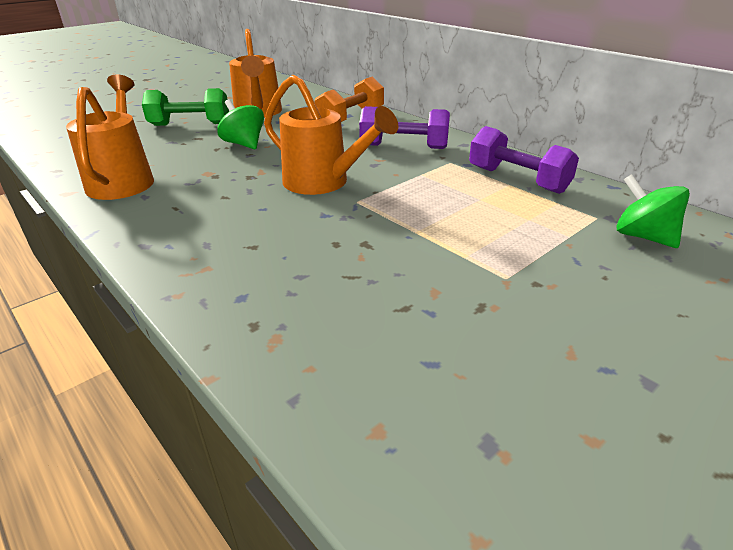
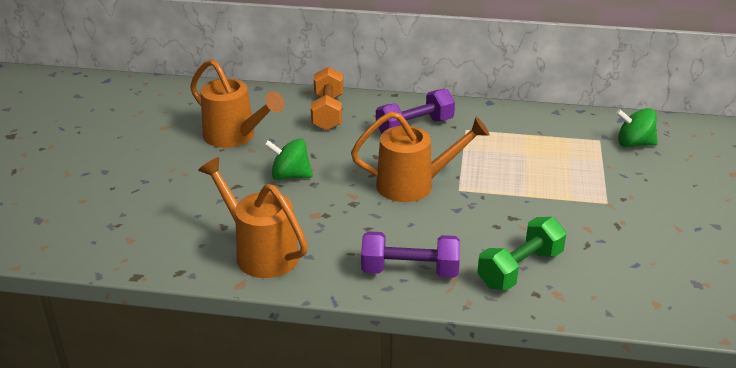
camera: 40 degrees left, 0 degrees up
green dumbbell [142,88,229,126] -> green dumbbell moved to [477,217,567,290]
purple dumbbell [469,126,579,194] -> purple dumbbell moved to [361,231,460,278]

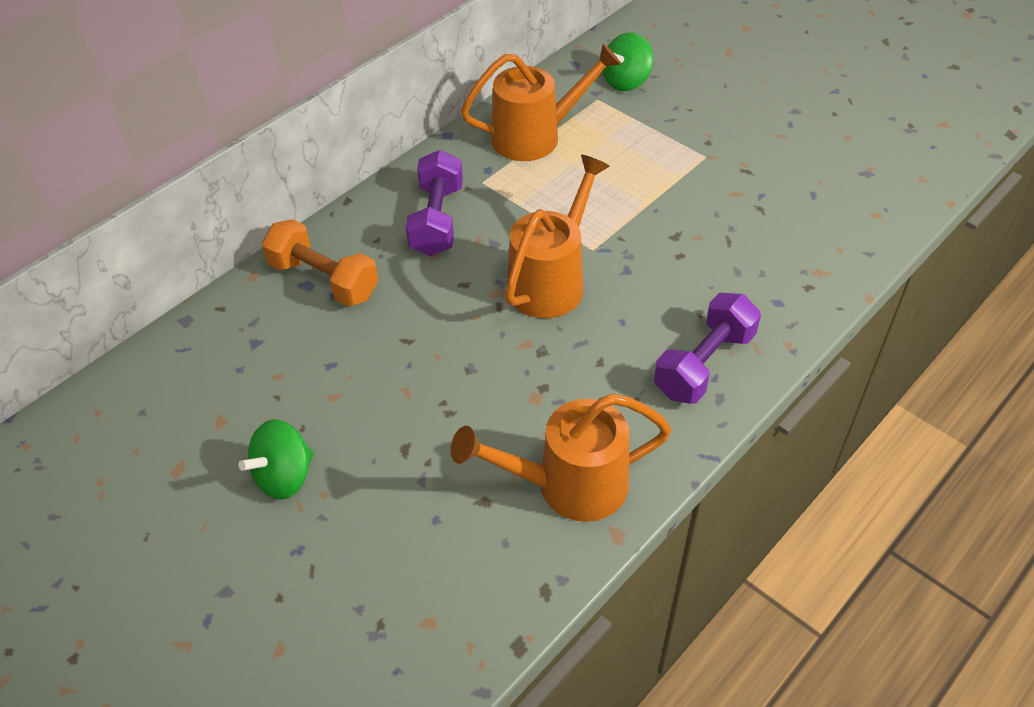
camera: 55 degrees left, 15 degrees up
orange watering can [190,59,284,148] -> orange watering can moved to [461,43,621,161]
green spinning top [264,138,313,180] -> green spinning top moved to [239,419,314,500]
green dumbbell [477,217,567,290] -> none

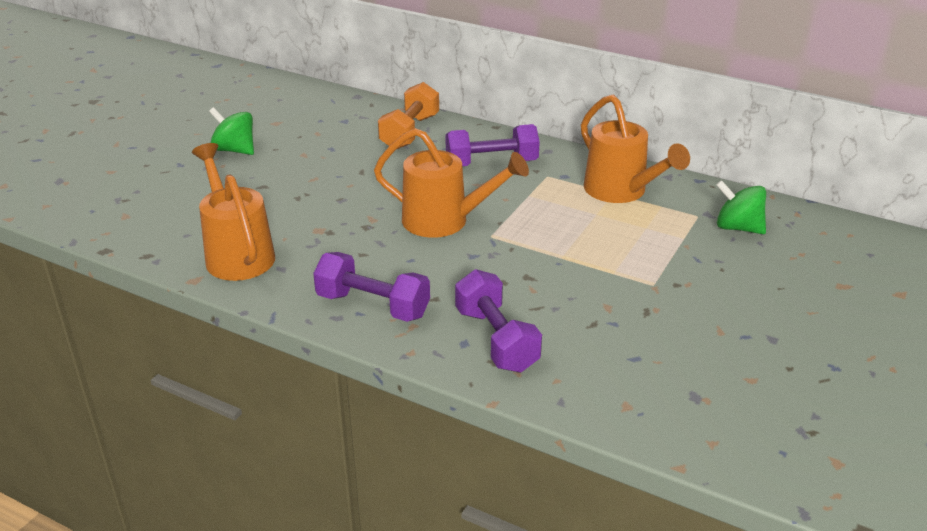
camera: 75 degrees right, 15 degrees down
none -> purple dumbbell [455,269,542,372]

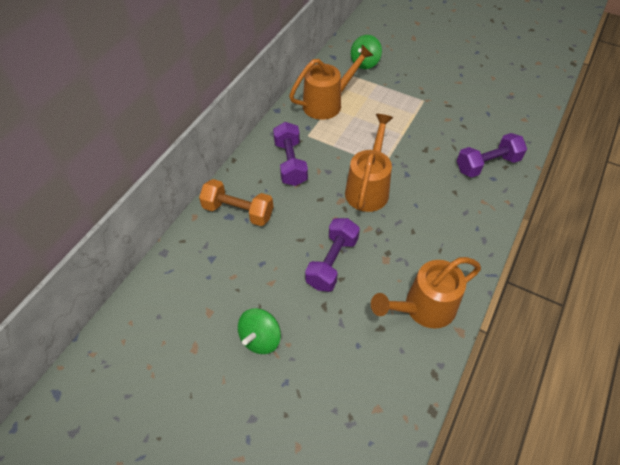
camera: 90 degrees left, 20 degrees up
purple dumbbell [313,252,430,322] -> purple dumbbell moved to [305,218,360,292]

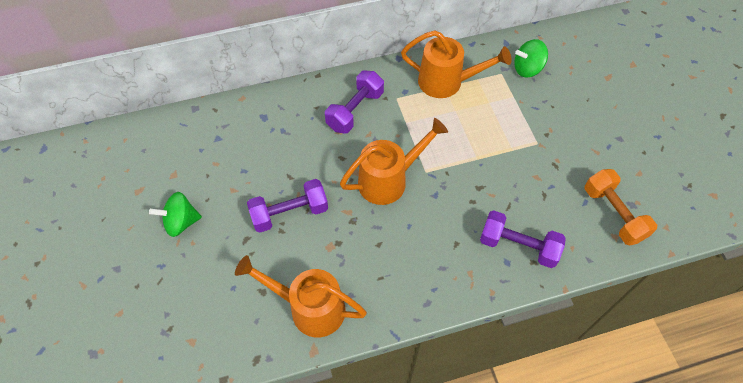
camera: 45 degrees right, 5 degrees up
orange dumbbell [199,179,273,226] -> orange dumbbell moved to [585,169,657,246]

